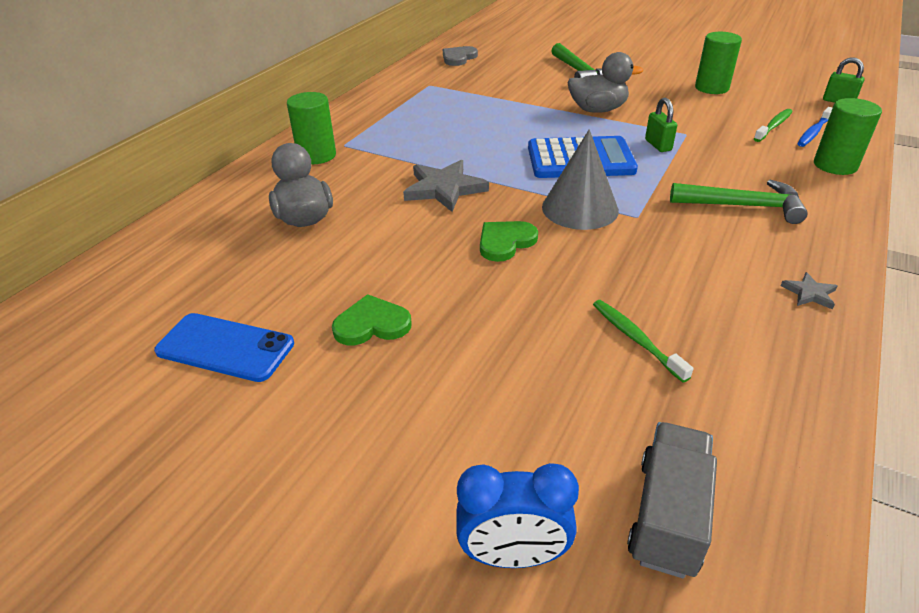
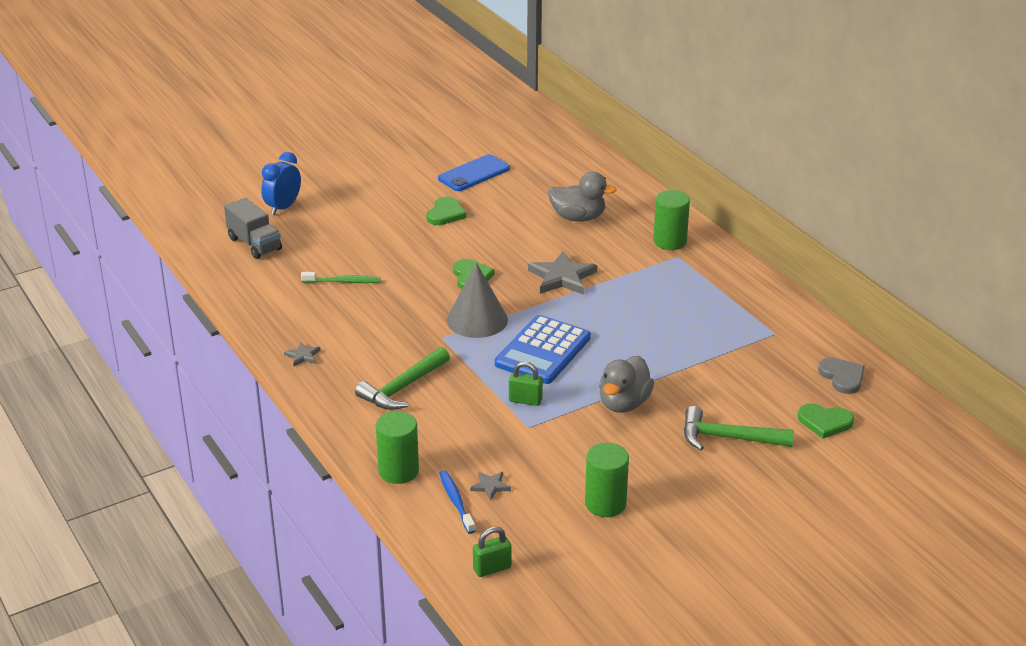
camera: 120 degrees right, 5 degrees down
green toothbrush [754,109,793,142] -> grey star [470,472,511,501]
none -> green heart [798,404,854,439]

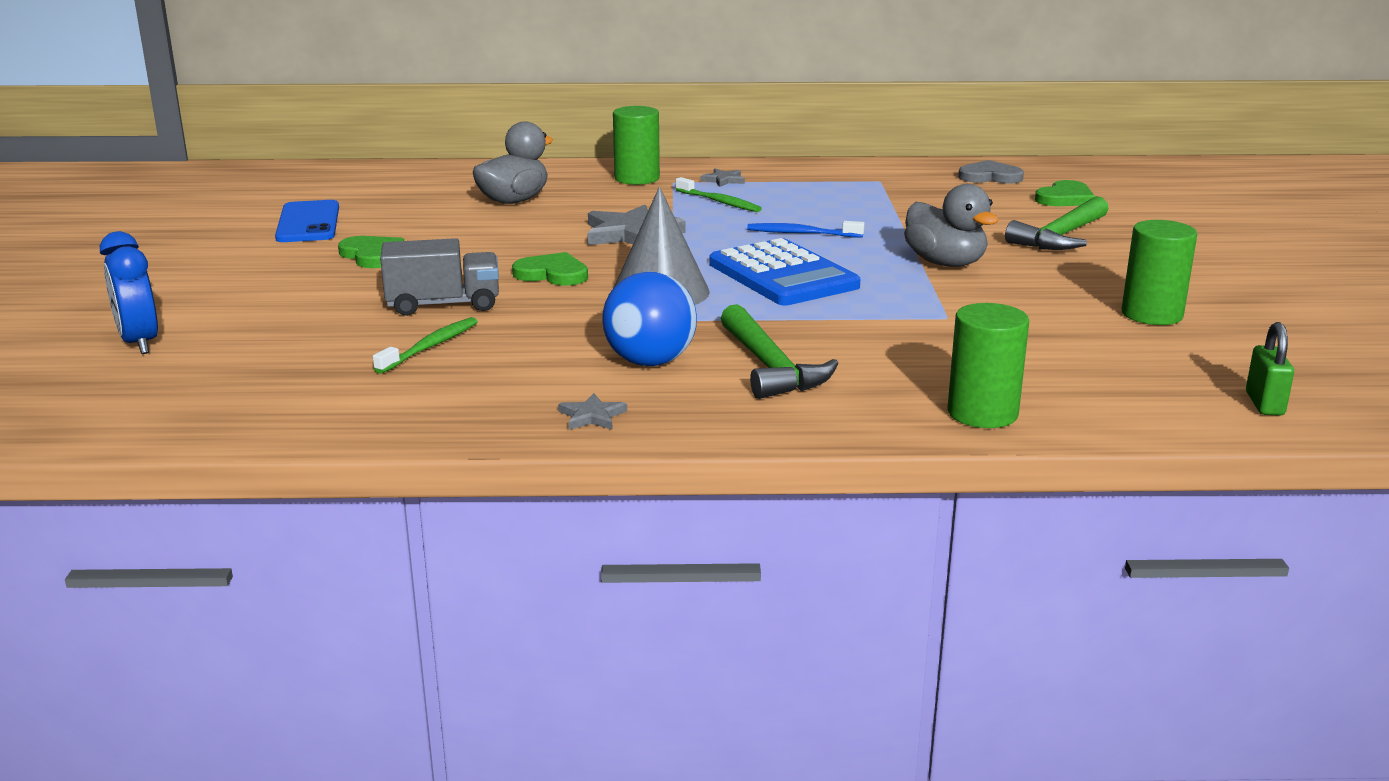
camera: 60 degrees left, 10 degrees down
grey truck [224,198,282,259] -> grey truck moved to [380,238,499,316]
blue toothbrush [439,470,475,534] -> blue toothbrush moved to [747,221,864,238]
grey star [470,472,511,501] -> grey star moved to [701,169,745,187]
green padlock [509,361,543,406] -> none
none -> blue ball [602,272,697,366]
none -> green toothbrush [675,177,762,212]

